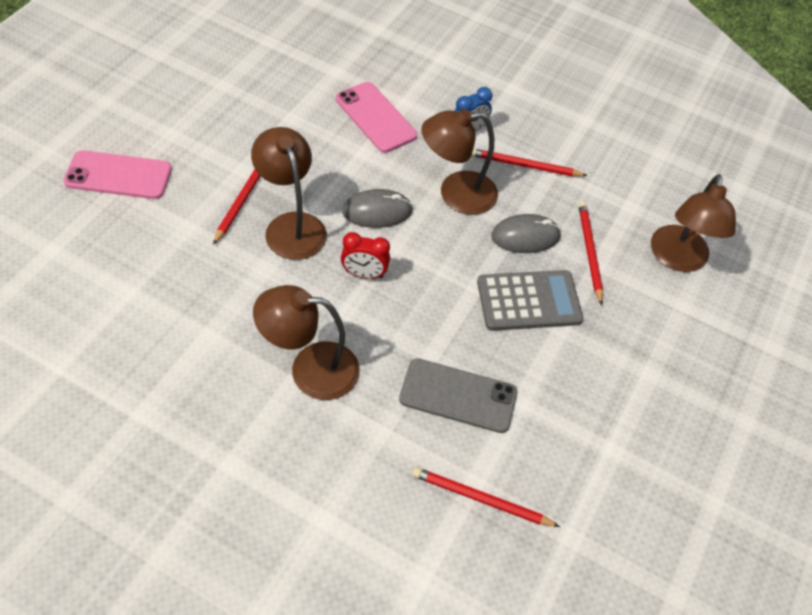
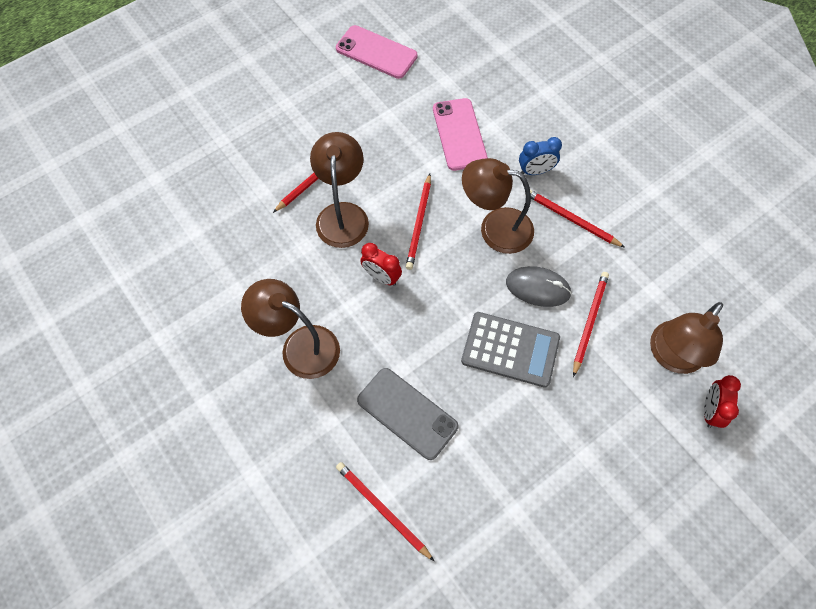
camera: 30 degrees right, 10 degrees up
pink phone [63,150,172,199] -> pink phone moved to [336,25,418,79]
grey mouse [342,189,413,228] -> red pencil [406,174,431,270]
none -> red clock [704,375,741,428]

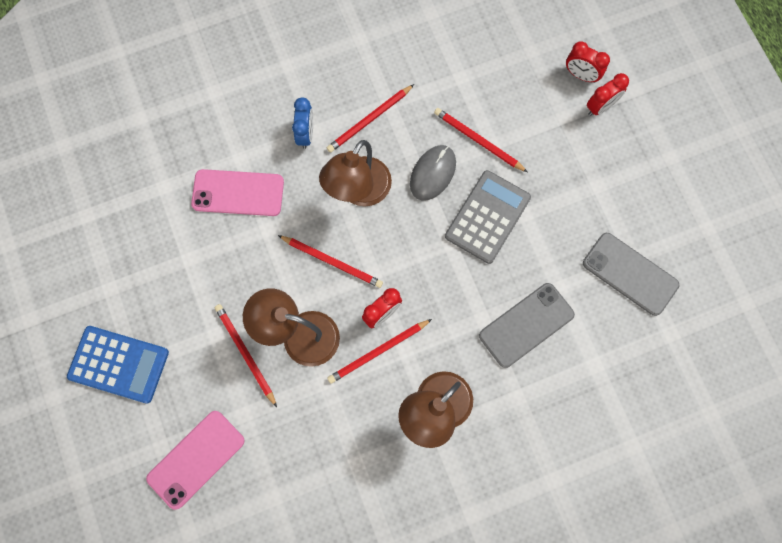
camera: 75 degrees left, 10 degrees up
pink phone [336,25,418,79] -> pink phone moved to [146,411,244,510]
red pencil [336,462,434,561] -> red pencil moved to [327,319,432,384]
brown lamp [650,302,723,374] -> none
none -> blue calculator [67,326,169,404]
none -> grey phone [583,233,679,316]
none -> red clock [587,73,629,116]

